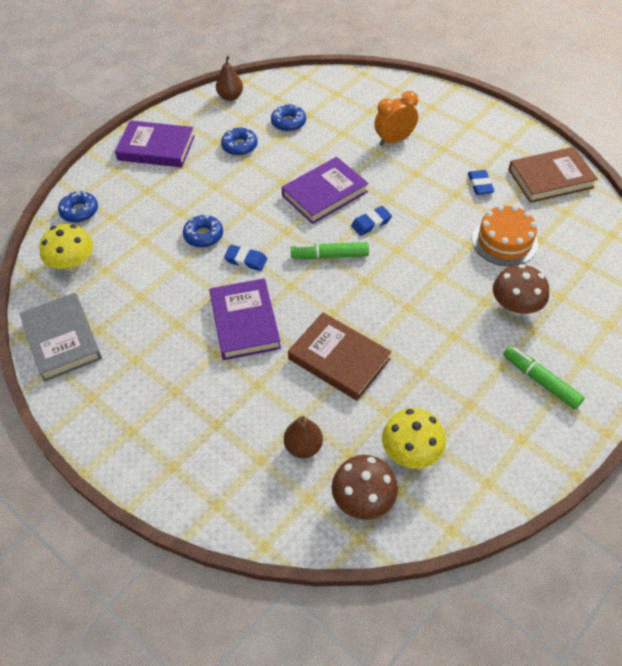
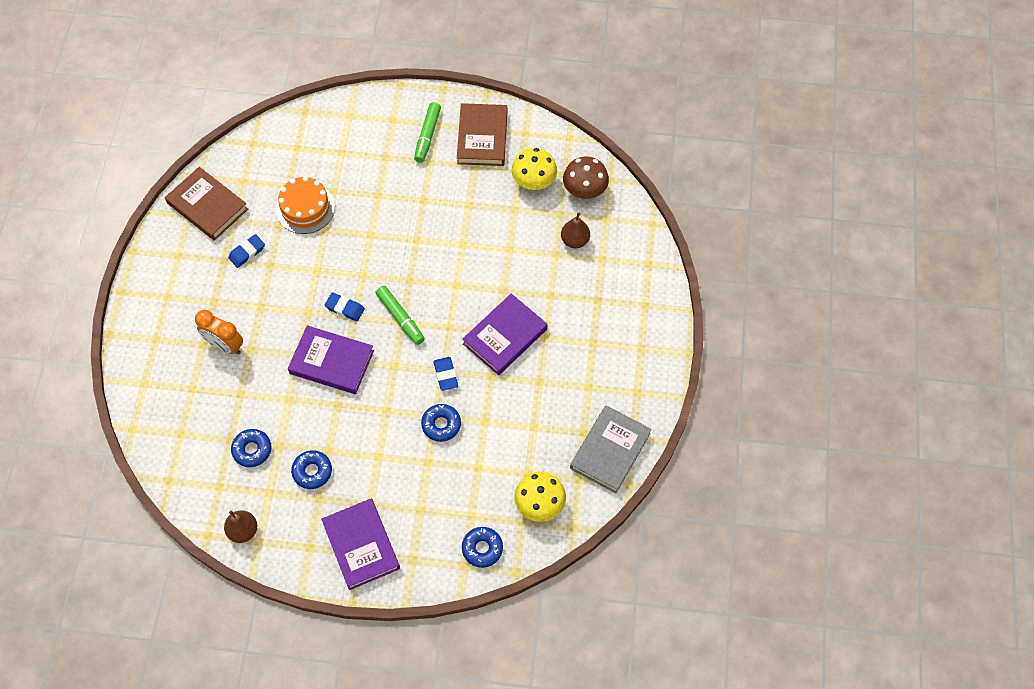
camera: 125 degrees left, 10 degrees up
brown book [288,312,391,401] -> brown book moved to [457,103,507,166]
brown mushroom [493,264,549,315] -> none

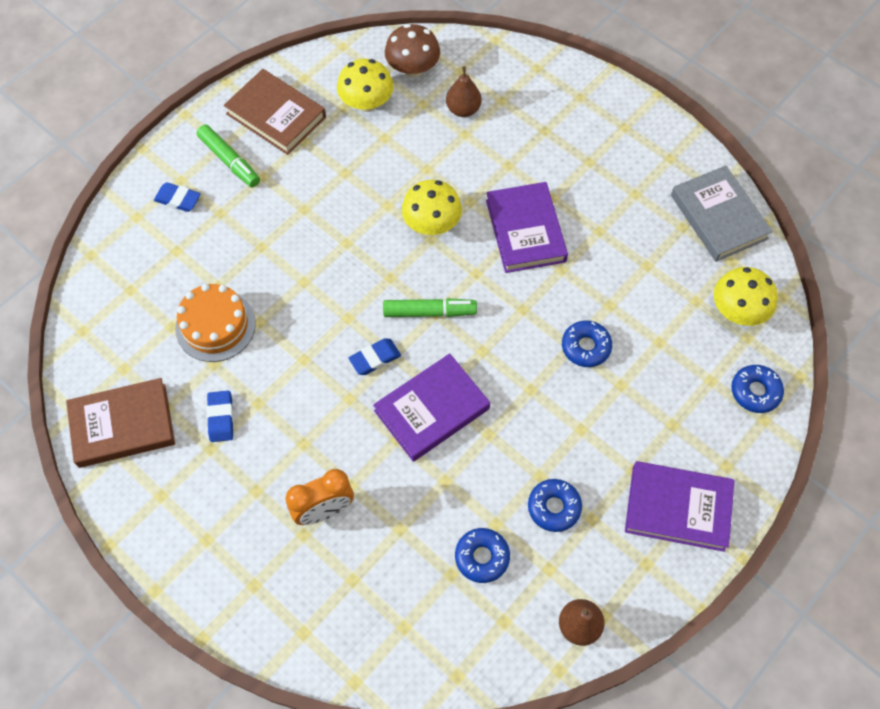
camera: 55 degrees left, 0 degrees up
blue eraser [433,357,458,391] -> blue eraser moved to [154,182,201,212]
none -> yellow mushroom [402,180,462,235]

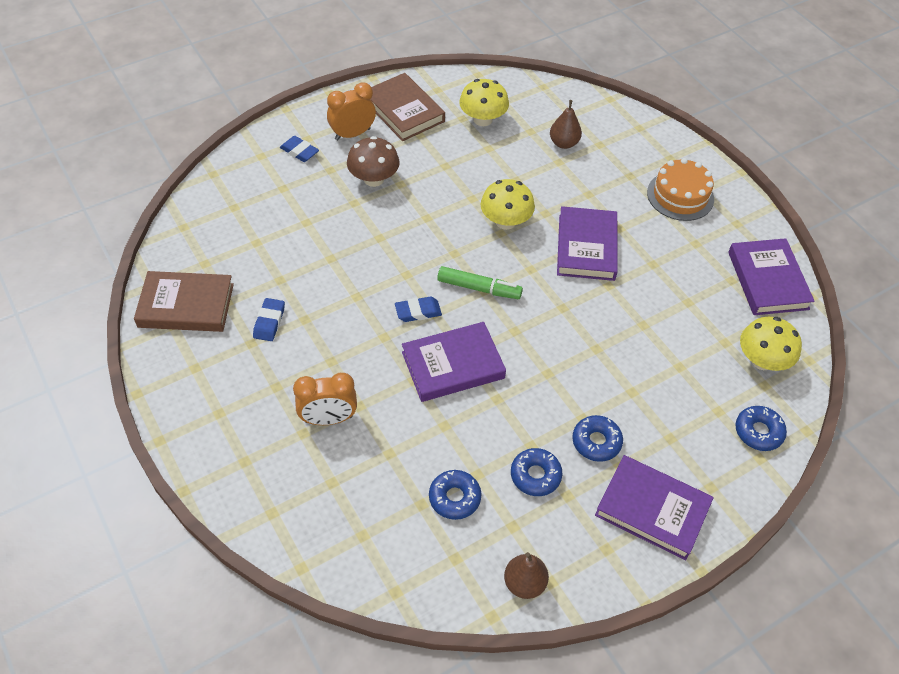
camera: 15 degrees right, 10 degrees down
orange cake [175,284,256,362] -> orange cake moved to [647,158,714,221]
green marker [197,124,260,187] -> orange clock [327,82,376,140]
brown mushroom [385,24,440,77] -> brown mushroom moved to [347,136,399,187]
blue donut [562,320,612,367] -> blue donut moved to [572,415,623,462]
grey book [671,166,773,262] -> purple book [728,238,815,315]

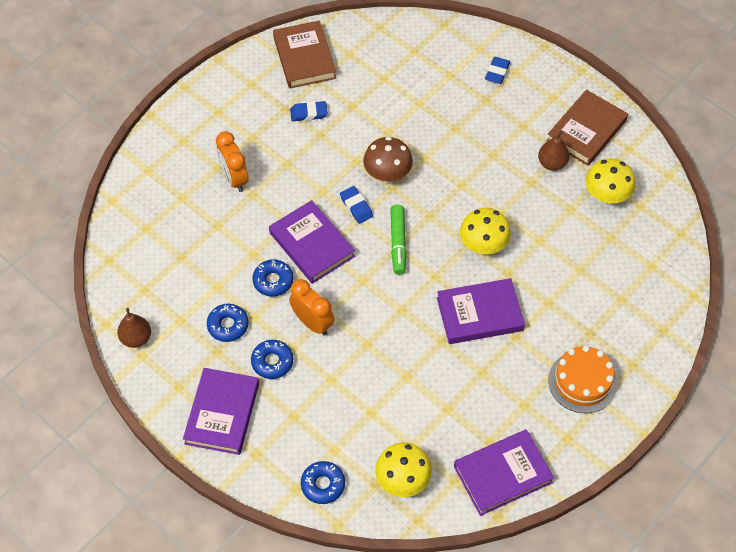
camera: 75 degrees right, 5 degrees up
orange clock [327,82,376,140] -> orange clock moved to [289,279,334,336]
brown mushroom [347,136,399,187] -> brown mushroom moved to [363,137,413,182]
blue donut [429,470,481,520] -> blue donut moved to [252,259,294,297]
brown pear [550,100,582,149] -> brown pear moved to [538,131,569,171]

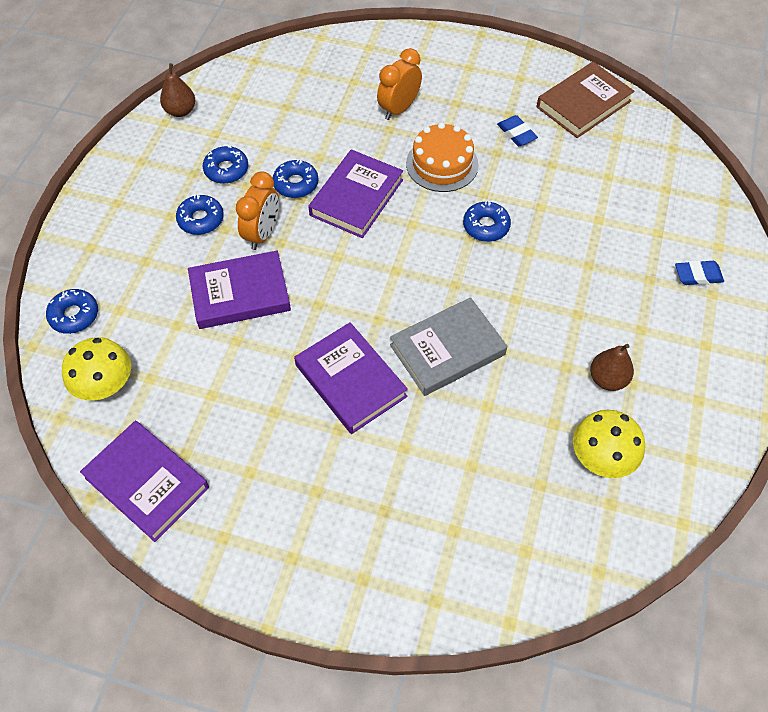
camera: 65 degrees right, 0 degrees up
purple book [183,368,259,455] -> purple book moved to [188,251,291,329]
blue eraser [340,186,373,224] -> none
brown mushroom [363,137,413,182] -> blue donut [463,201,511,242]
green marker [391,204,407,275] -> none
yellow mushroom [460,208,511,254] -> grey book [390,297,507,396]
brown book [546,90,628,166] -> none
orange cake [548,345,617,413] -> orange cake moved to [406,122,479,192]

